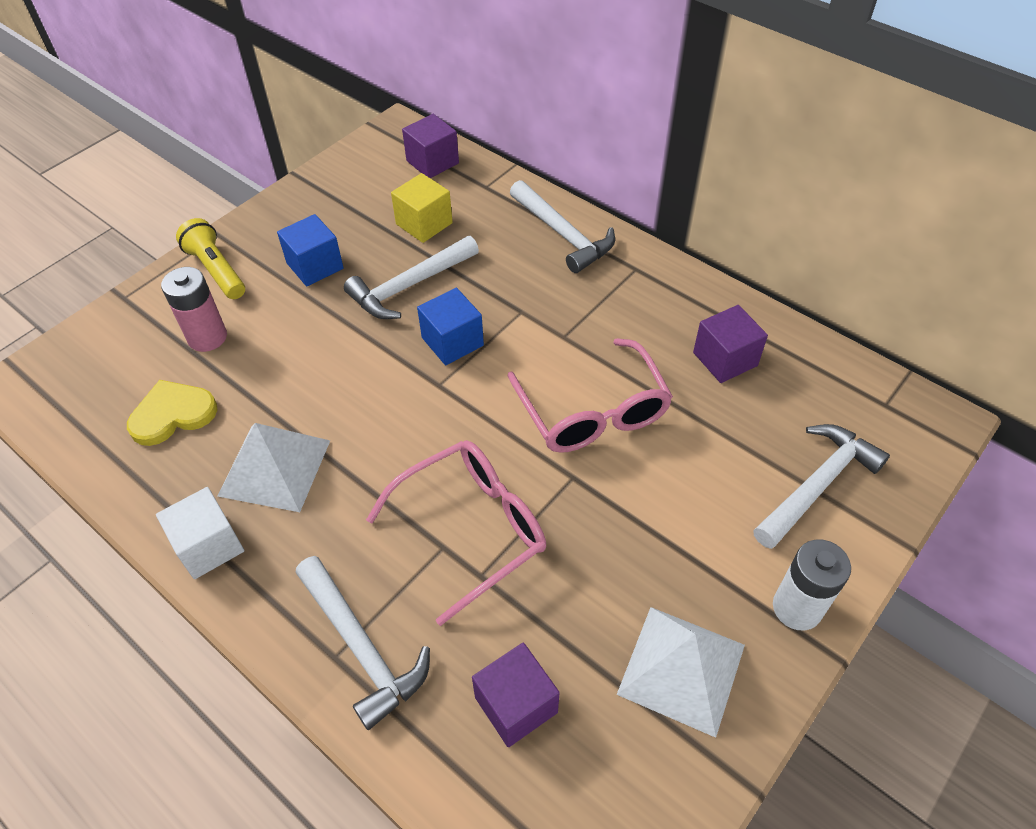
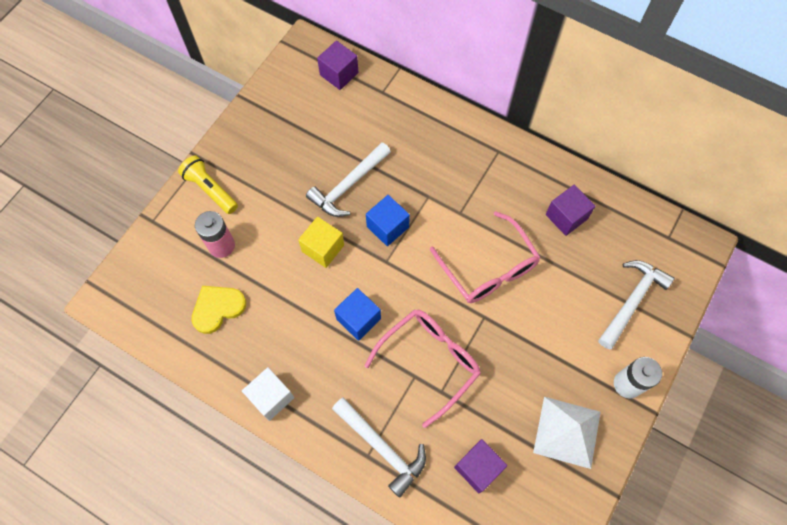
camera: 10 degrees left, 15 degrees up
white pyramid [217,423,330,512] -> none
blue cube [277,214,344,287] -> blue cube moved to [334,288,381,341]
yellow cube [391,173,453,243] -> yellow cube moved to [298,217,344,268]
white hammer [510,180,615,273] -> none

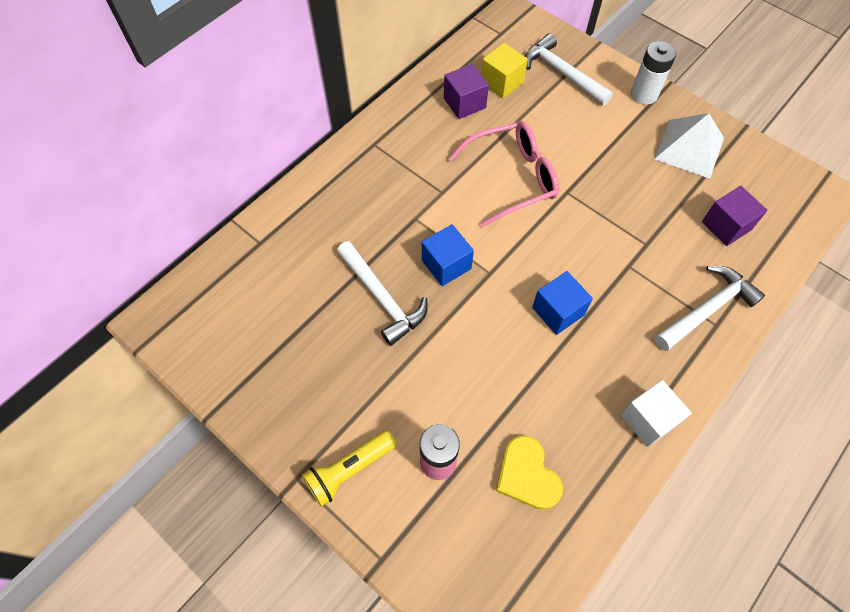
camera: 80 degrees left, 5 degrees down
yellow cube [298,217,344,268] -> yellow cube moved to [481,43,528,99]
purple cube [317,40,359,90] -> none
pink glasses [364,309,481,428] -> none

